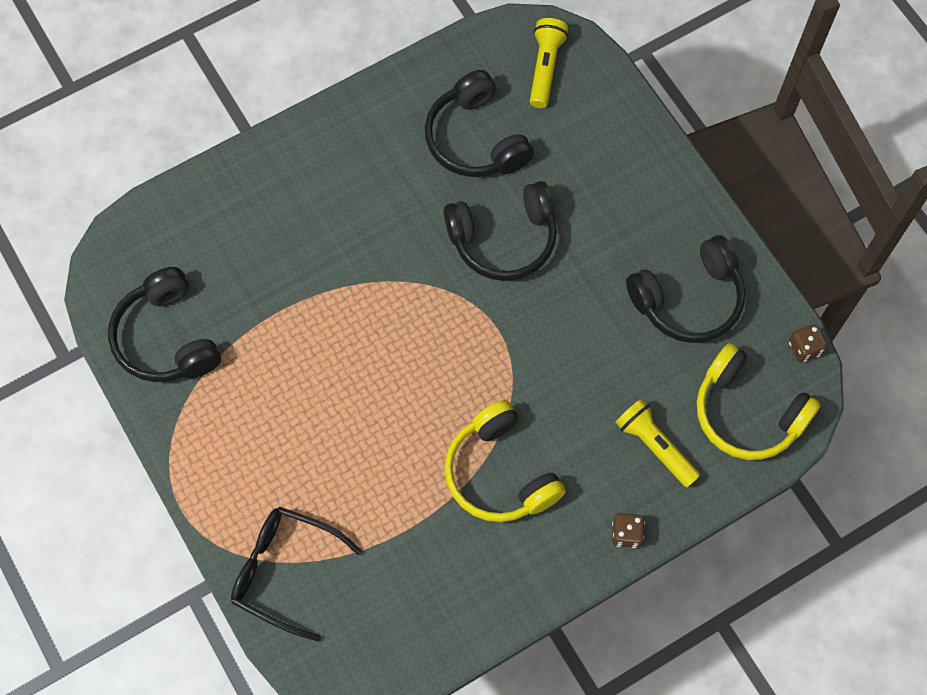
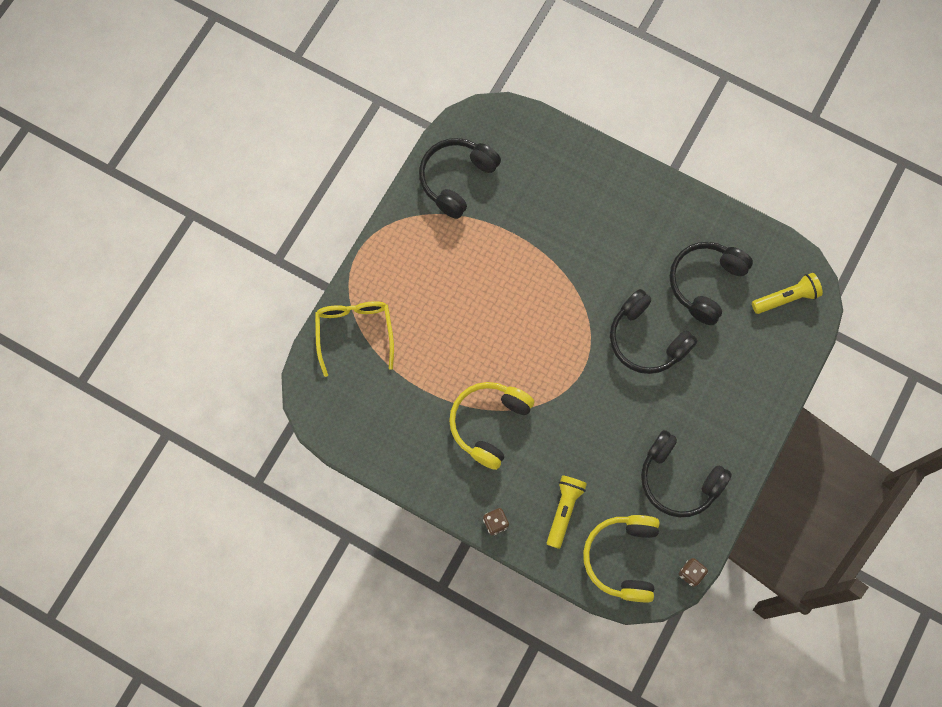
camera: 60 degrees right, 5 degrees up
black glasses [231,506,362,642] -> yellow glasses [315,301,394,377]

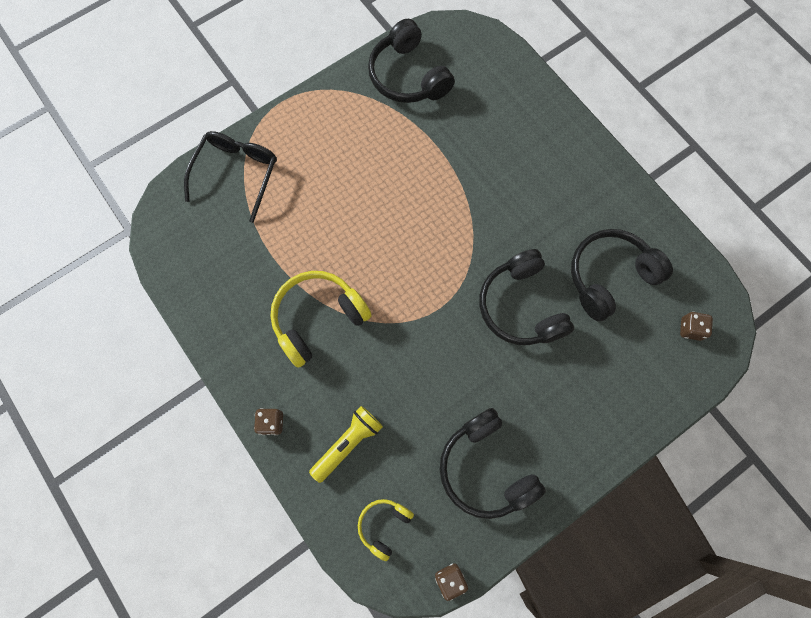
camera: 25 degrees right, 0 degrees up
yellow glasses [315,301,394,377] -> black glasses [184,131,277,223]
black headphones [419,138,501,219] -> black headphones turned 90 degrees counterclockwise [368,19,455,103]
yellow headphones [583,515,660,603] -> yellow headphones [358,499,414,561], size x0.54
yellow flashlight [752,273,823,314] -> brown dice [680,312,713,341]

